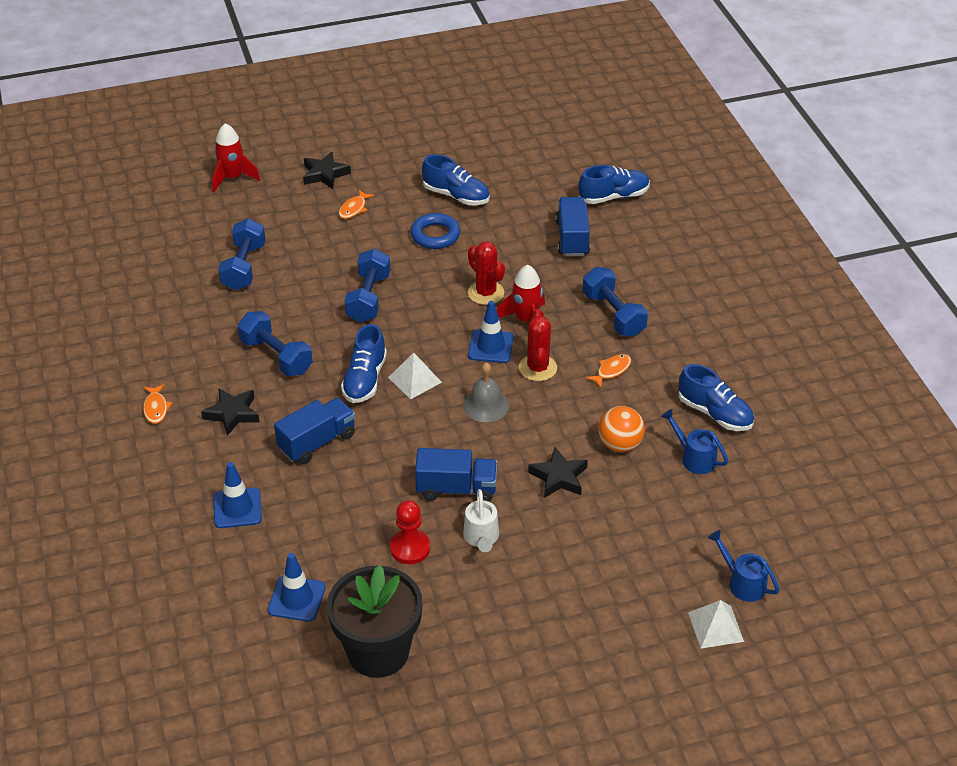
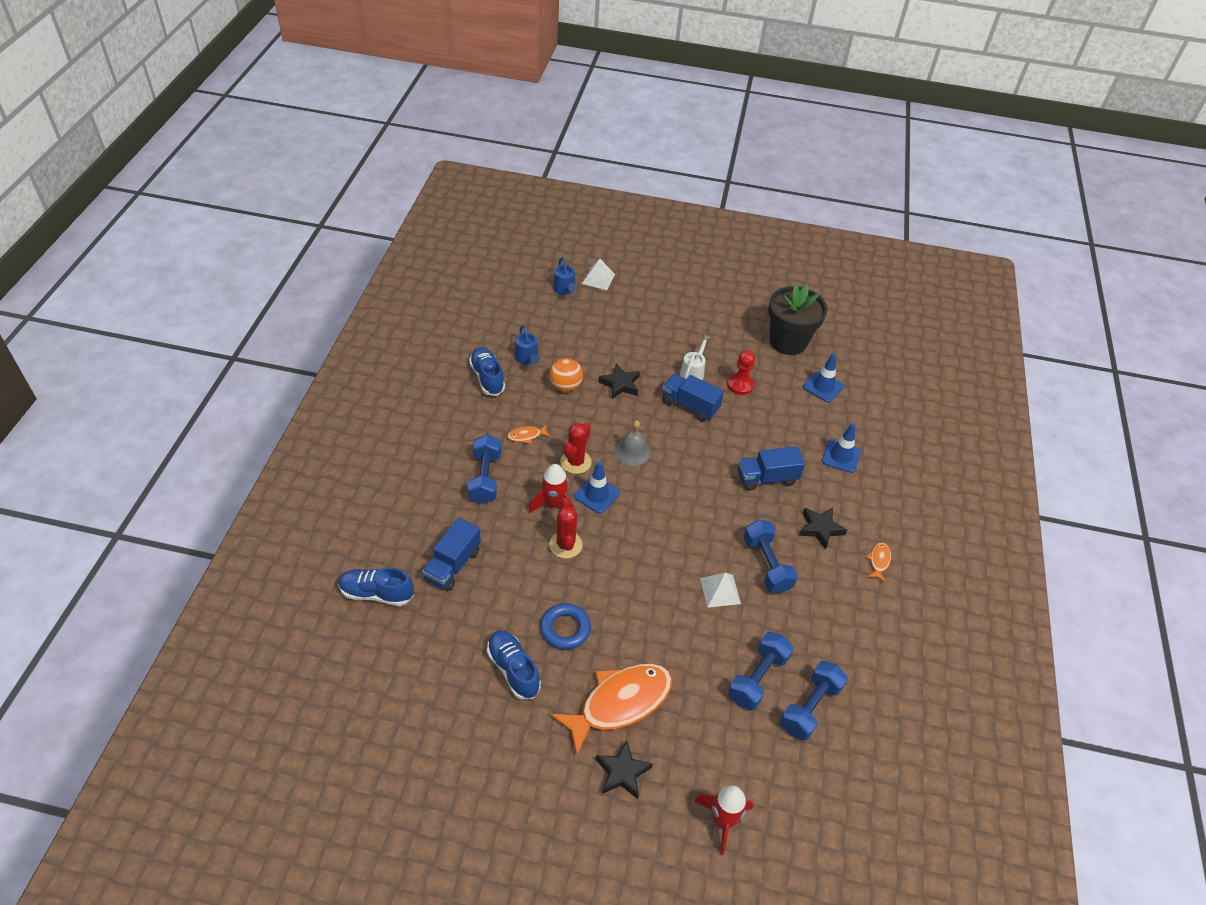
camera: 155 degrees left, 5 degrees up
orange fish [339,190,375,219] -> orange fish [550,664,672,756], size x2.44
blue shoe [341,324,387,403] -> none
blue dumbbell [344,249,390,323] -> blue dumbbell moved to [780,661,848,740]
white pyramid [388,353,442,399] -> white pyramid moved to [700,573,741,608]

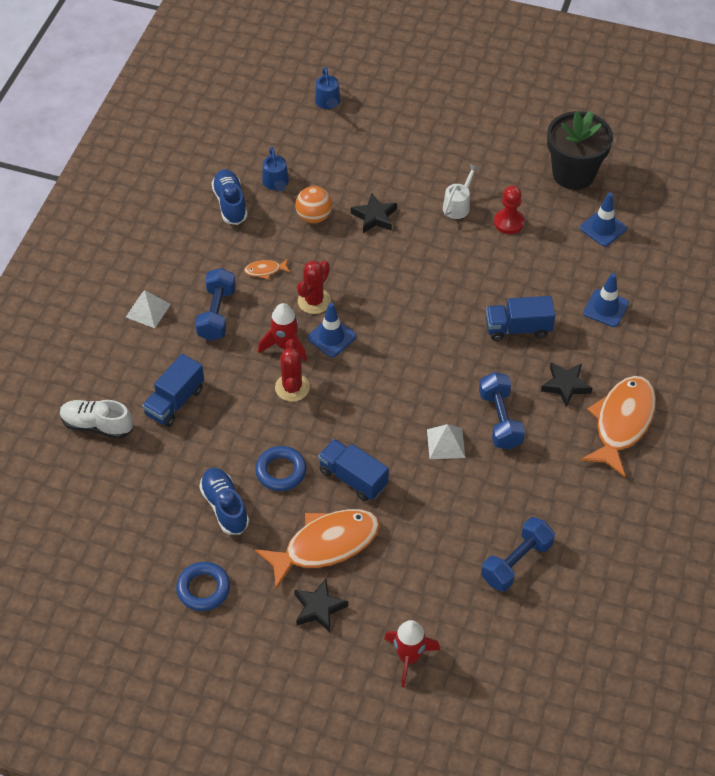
camera: 10 degrees right, 5 degrees up
blue shoe [338,567,414,606] -> white shoe [60,400,133,439]
white pyramid [582,259,615,290] -> white pyramid moved to [126,290,171,328]
grey bell [615,420,651,466] -> none
blue truck [662,374,724,422] -> blue truck moved to [318,439,389,501]
blue dumbbell [728,632,793,710] -> none
orange fish [866,543,891,582] -> orange fish [580,376,656,477], size x2.44
none -> blue ring [176,562,230,611]

